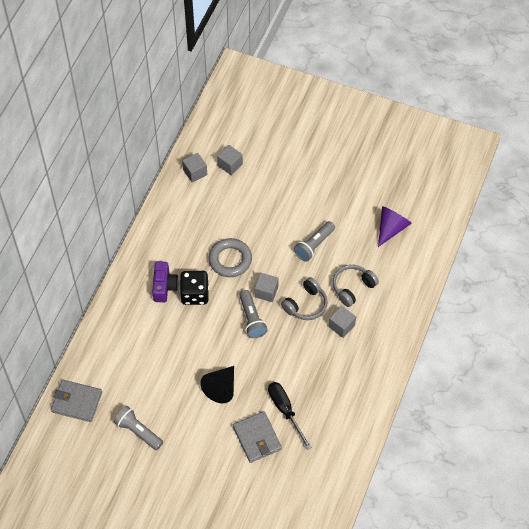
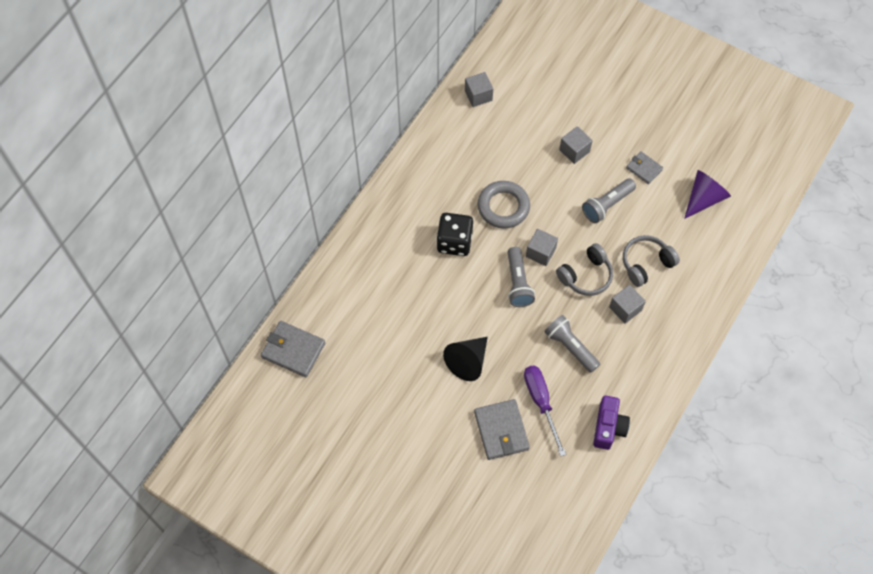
camera: 10 degrees right, 5 degrees up
grey flashlight [114,406,163,450] -> grey flashlight moved to [544,315,600,373]
purple camera [152,261,178,302] -> purple camera moved to [593,395,630,450]
grey cube [217,145,243,175] -> grey cube moved to [559,126,593,164]
black screwdriver [268,382,312,450] -> purple screwdriver [524,365,566,456]
none -> grey wallet [626,151,663,184]

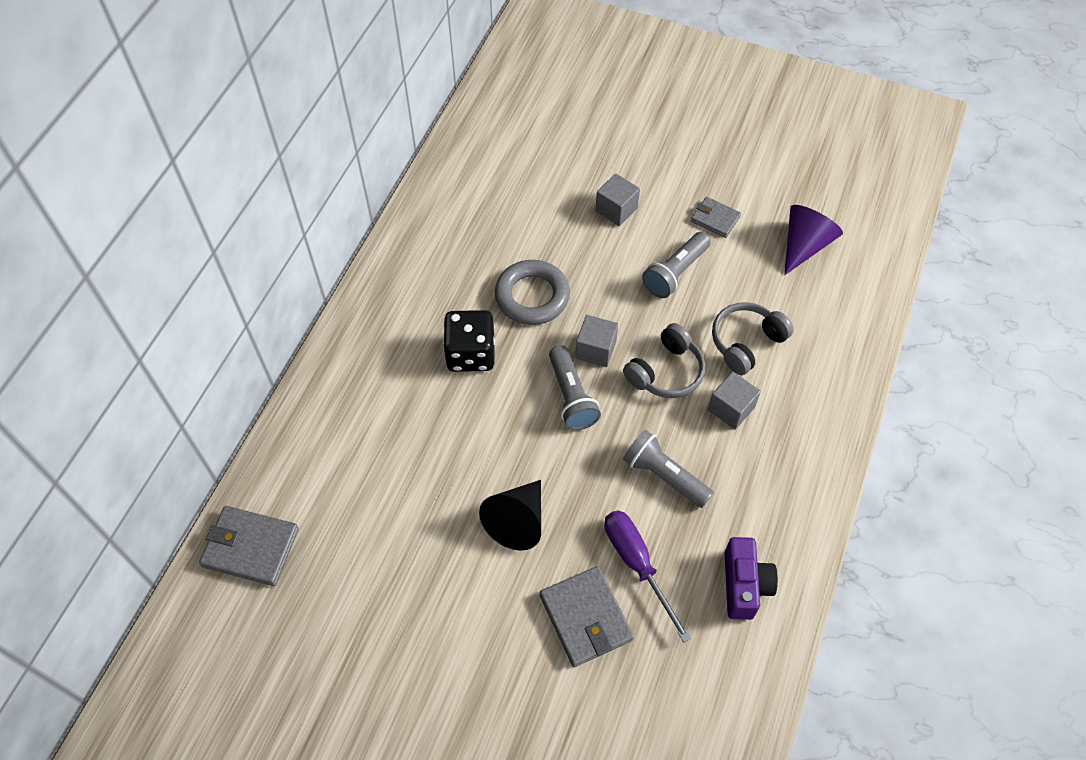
camera: 10 degrees left, 5 degrees down
grey cube [465,72,493,107] -> none

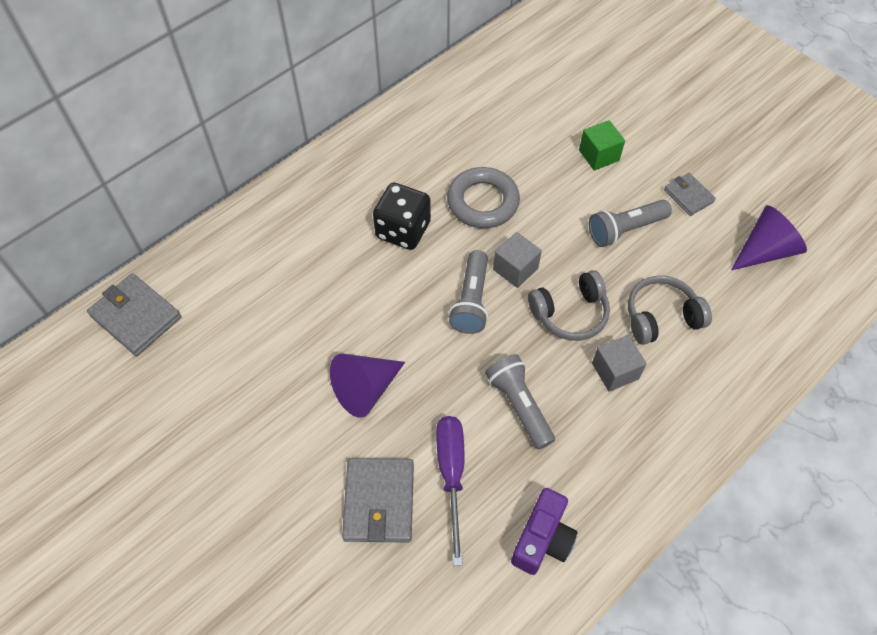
camera: 25 degrees right, 0 degrees up
black cone [479,480,541,551] -> purple cone [330,354,405,417]
grey cube [595,173,640,226] -> green cube [579,120,625,171]

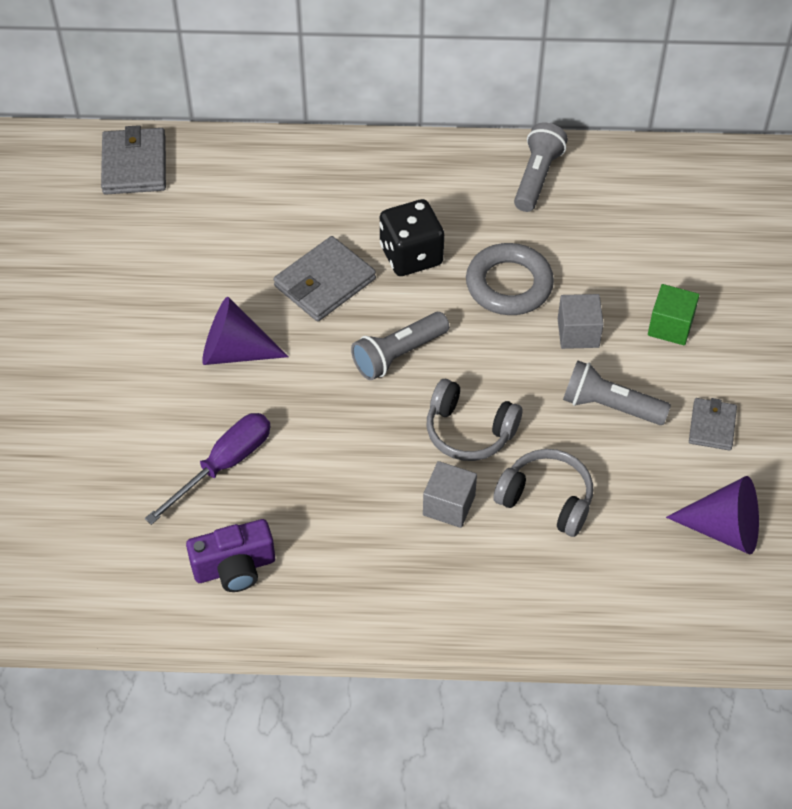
camera: 45 degrees right, 5 degrees down
grey wallet [342,458,414,543] -> grey wallet moved to [273,236,376,321]
grey flashlight [485,354,555,450] -> grey flashlight moved to [514,123,568,212]
grey cube [493,232,542,288] -> grey cube moved to [558,294,604,349]

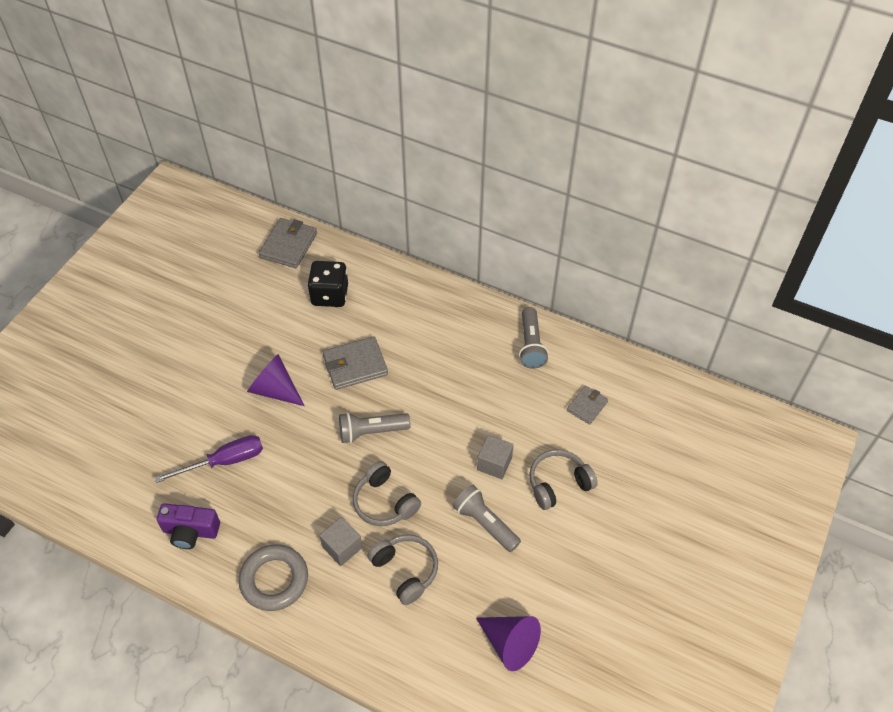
camera: 25 degrees right, 0 degrees up
black dice [380,199,444,276] -> black dice moved to [307,261,348,307]
grey ring [466,243,554,315] -> grey ring moved to [239,544,308,611]
grey flashlight [514,123,568,212] -> grey flashlight turned 135 degrees clockwise [519,307,549,369]
green cube [648,284,699,345] -> grey headphones [529,449,598,510]
grey wallet [689,398,737,451] -> grey wallet moved to [567,385,608,425]

